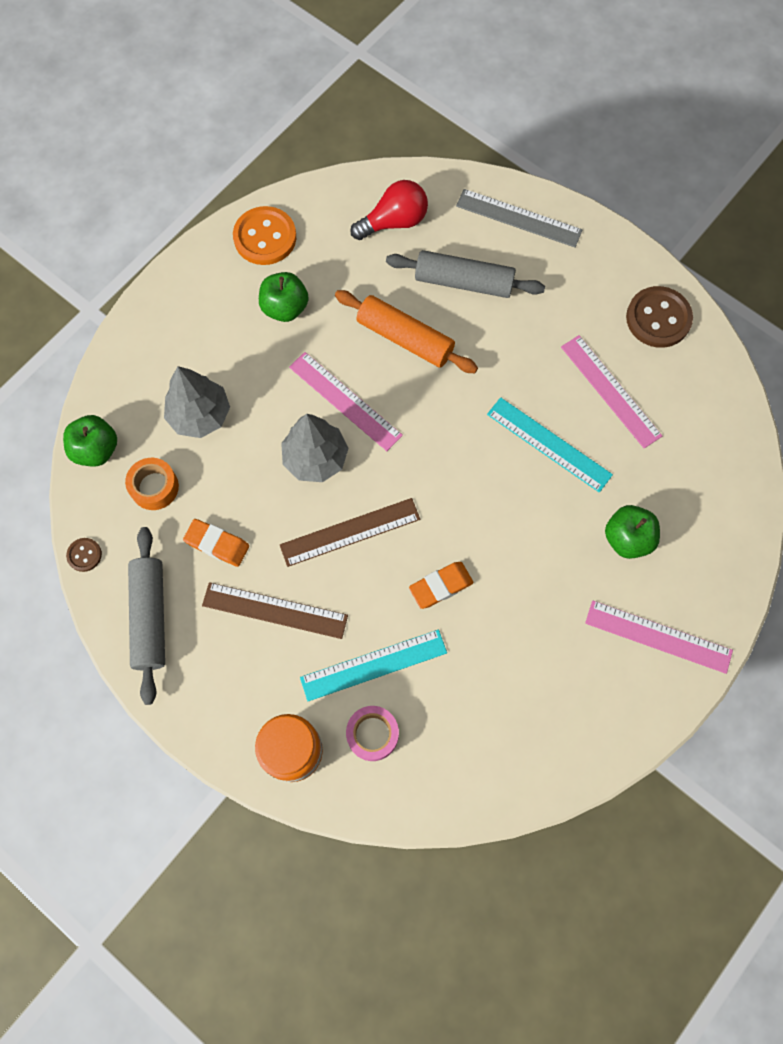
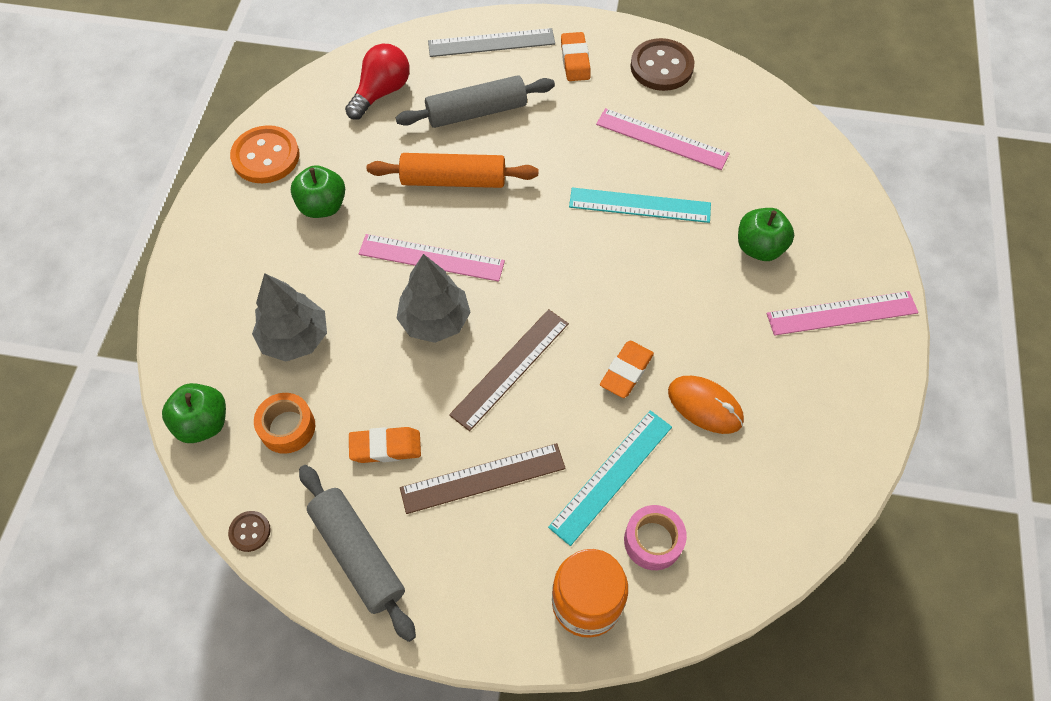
camera: 30 degrees left, 10 degrees down
none -> orange eraser [561,32,591,81]
none -> orange mouse [668,376,744,434]

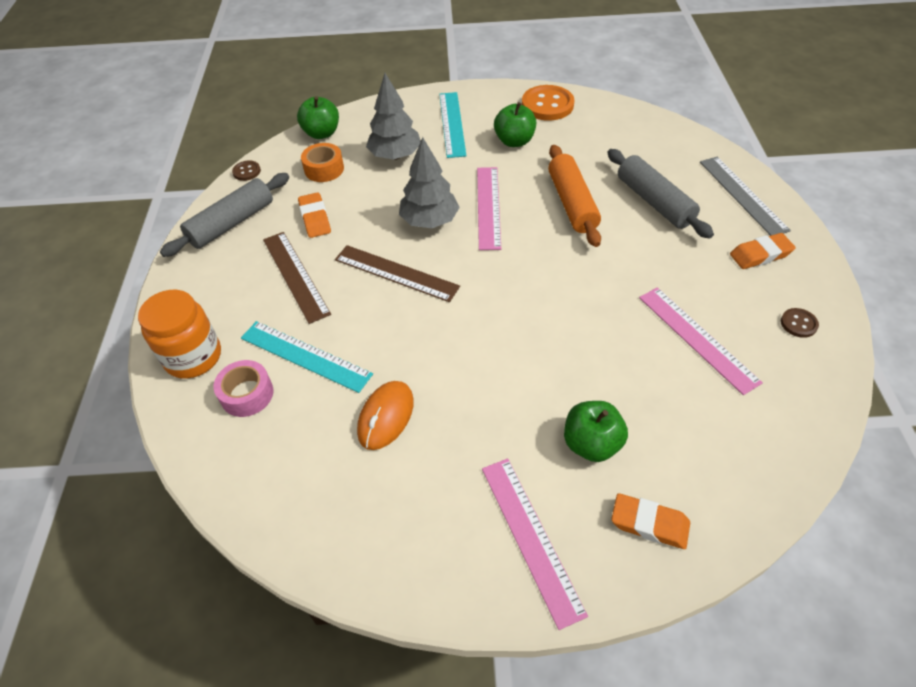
camera: 80 degrees right, 10 degrees down
red light bulb [345,43,409,120] -> none
turquoise ruler [569,188,711,223] -> turquoise ruler moved to [439,92,466,158]
pink ruler [596,108,730,170] -> pink ruler turned 45 degrees counterclockwise [639,287,763,395]
orange eraser [600,341,654,398] -> orange eraser moved to [611,493,690,549]
brown button [630,38,694,91] -> brown button [781,308,819,338], size x0.49

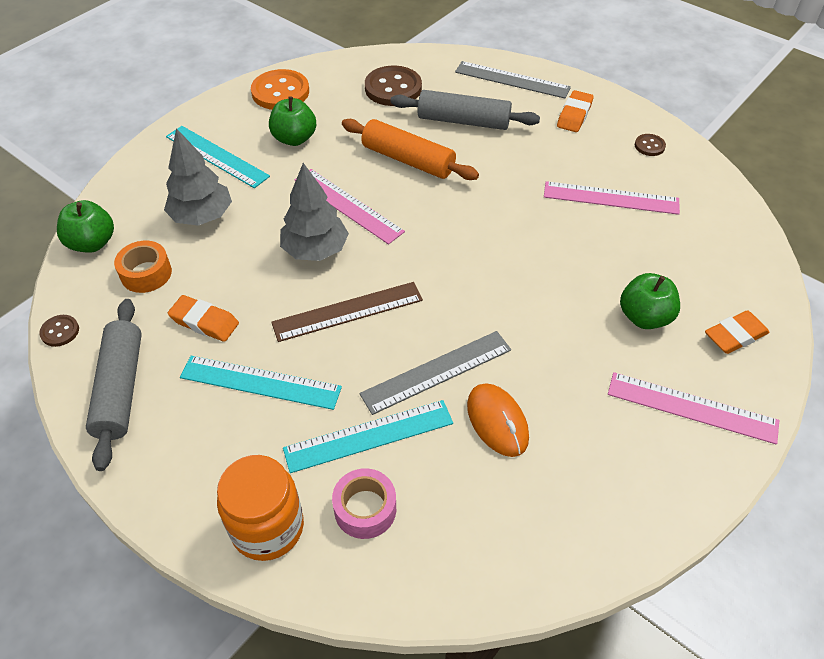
camera: 50 degrees left, 0 degrees up
brown ruler [263,232,331,324] -> turquoise ruler [180,356,342,410]
none -> grey ruler [359,331,511,415]
none -> brown button [365,65,422,106]

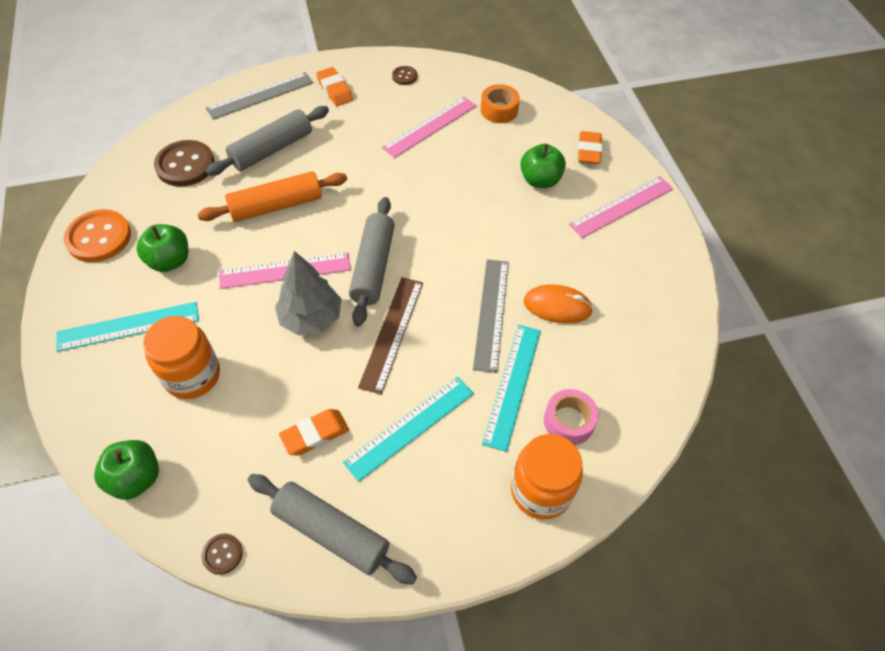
camera: 55 degrees left, 5 degrees up
orange tape [114,241,172,293] -> orange tape moved to [481,84,520,123]
grey tree [164,128,232,226] -> orange jar [143,316,220,399]
none -> grey rolling pin [349,197,395,327]

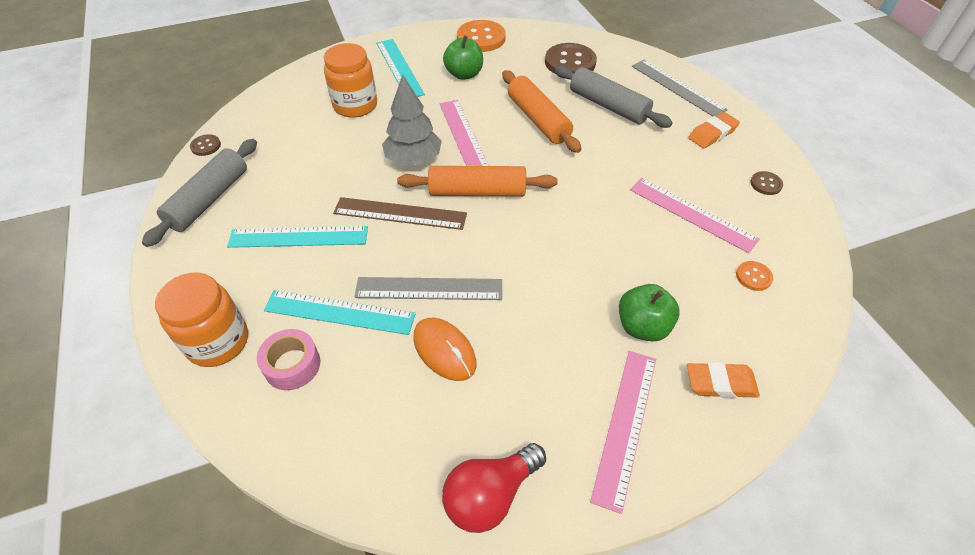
camera: 85 degrees right, 5 degrees down
green apple [94,440,159,500] -> none
orange eraser [279,409,349,455] -> none
turquoise ruler [343,377,474,482] -> turquoise ruler turned 45 degrees counterclockwise [227,226,368,248]
grey rolling pin [349,197,395,327] -> orange rolling pin [397,166,557,196]
orange tape [481,84,520,123] -> orange button [736,261,773,291]
orange mouse [524,284,593,324] -> orange mouse turned 45 degrees counterclockwise [413,317,477,381]
pink ruler [569,176,673,238] -> pink ruler turned 60 degrees clockwise [590,351,656,514]
none -> red light bulb [442,443,546,533]

